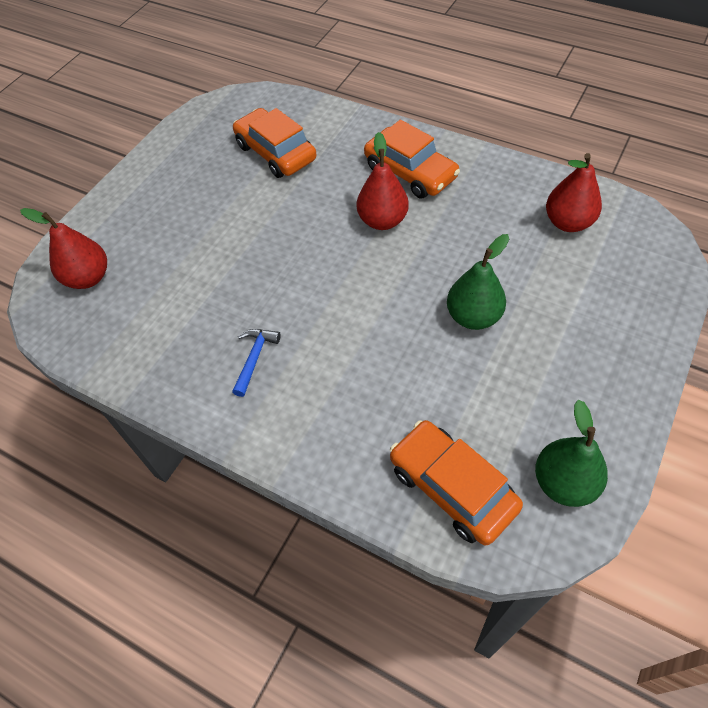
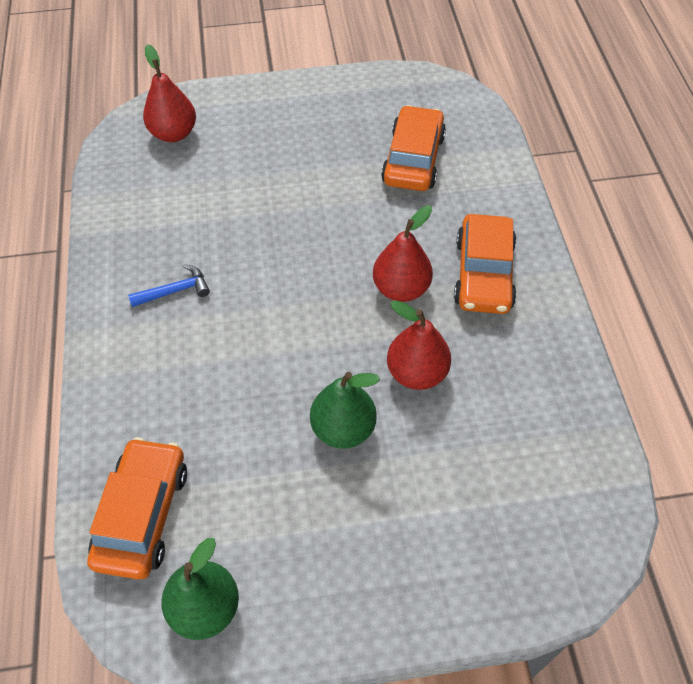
camera: 50 degrees right, 0 degrees up
red pear [546,153,602,232] -> red pear moved to [387,300,451,390]

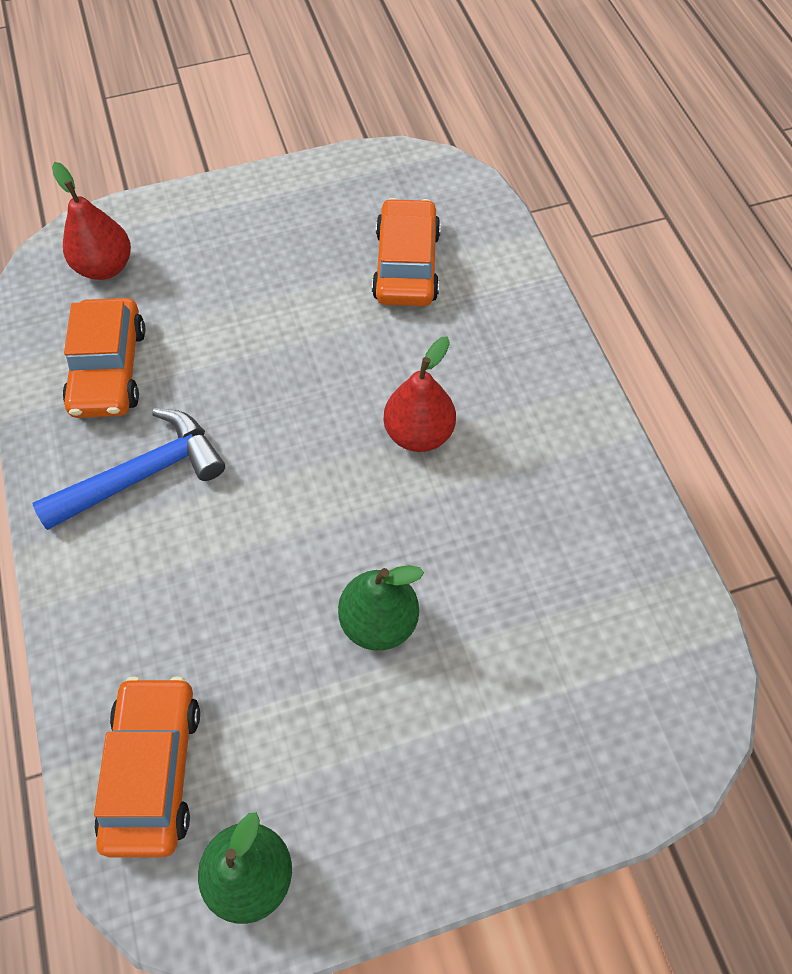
camera: 10 degrees left, 5 degrees up
blue hammer [128,264,210,307] -> blue hammer [33,408,225,530], size x1.87
red pear [387,300,451,390] -> none
orange car [454,214,517,314] -> orange car moved to [63,298,145,418]

